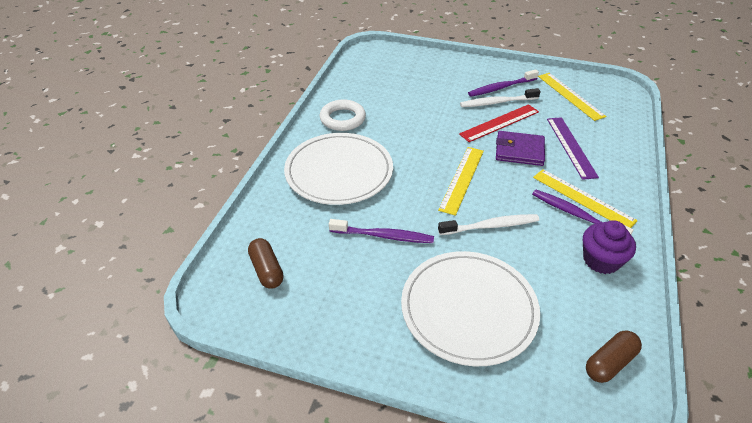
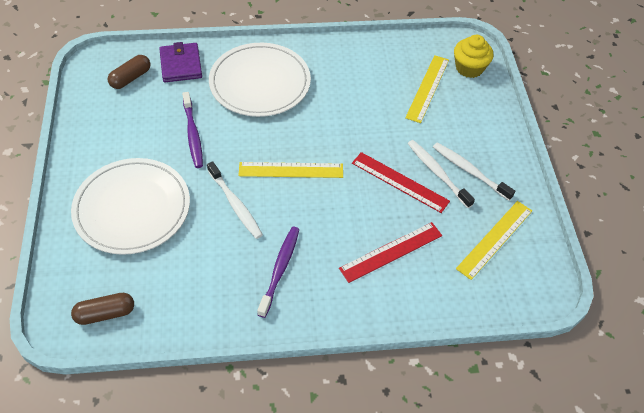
camera: 65 degrees right, 10 degrees up
white ring [320,99,366,131] -> none
purple toothbrush [468,69,539,97] -> white toothbrush [433,143,515,200]
purple wallet [496,131,545,166] -> purple wallet moved to [159,42,202,82]
yellow ruler [533,169,638,228] -> yellow ruler moved to [405,55,449,123]
purple ruler [547,117,599,180] -> red ruler [339,222,442,283]
purple cupcake [583,220,636,274] -> none
brown capsule [586,331,642,383] -> brown capsule turned 45 degrees counterclockwise [71,293,134,325]
none -> yellow cupcake [454,35,494,78]

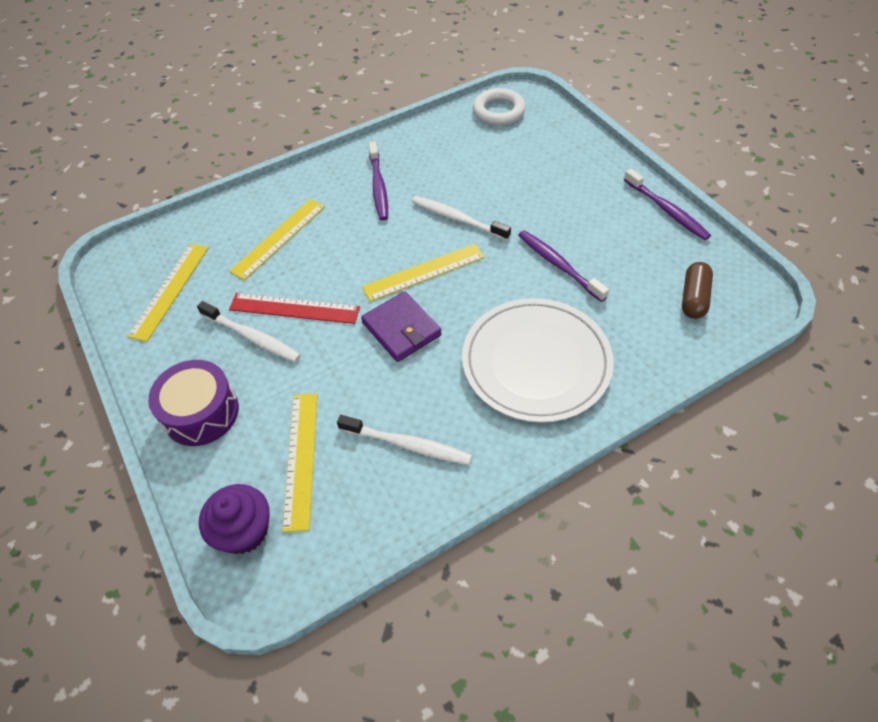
camera: 160 degrees right, 0 degrees up
white plate [71,158,190,255] -> none
brown capsule [71,293,134,325] -> white ring [473,88,526,126]
purple wallet [159,42,202,82] -> purple wallet moved to [361,291,442,362]
red ruler [339,222,442,283] -> yellow ruler [229,199,325,280]
white toothbrush [433,143,515,200] -> white toothbrush moved to [337,415,472,465]
yellow cupcake [454,35,494,78] -> purple cupcake [199,484,270,554]
none -> purple drum [148,360,239,446]
none -> purple toothbrush [624,169,711,240]

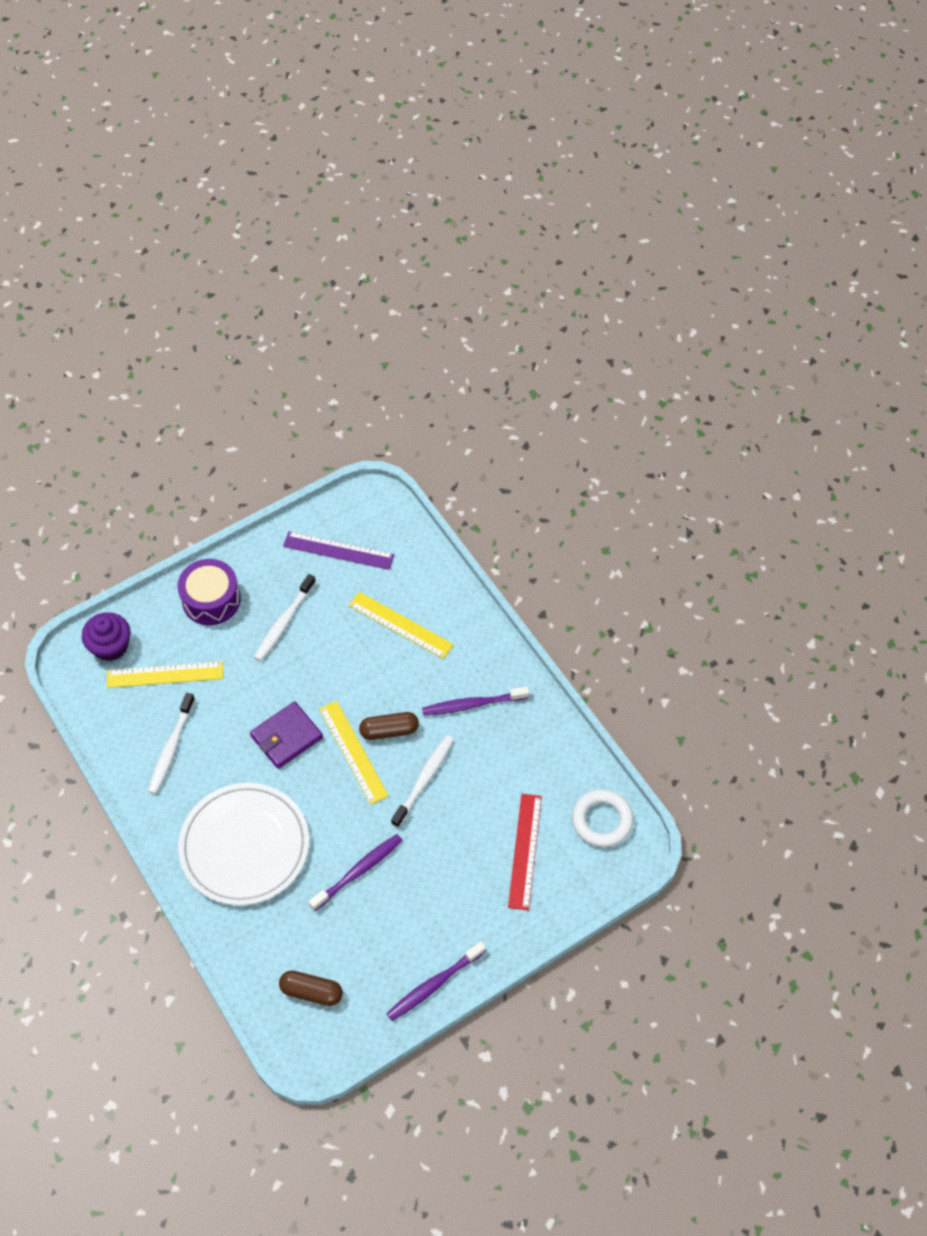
camera: 85 degrees right, 5 degrees up
yellow ruler [127,244,208,342] -> purple ruler [283,531,394,570]
red ruler [229,293,360,324] -> red ruler moved to [508,794,542,910]
none -> brown capsule [359,712,419,740]

